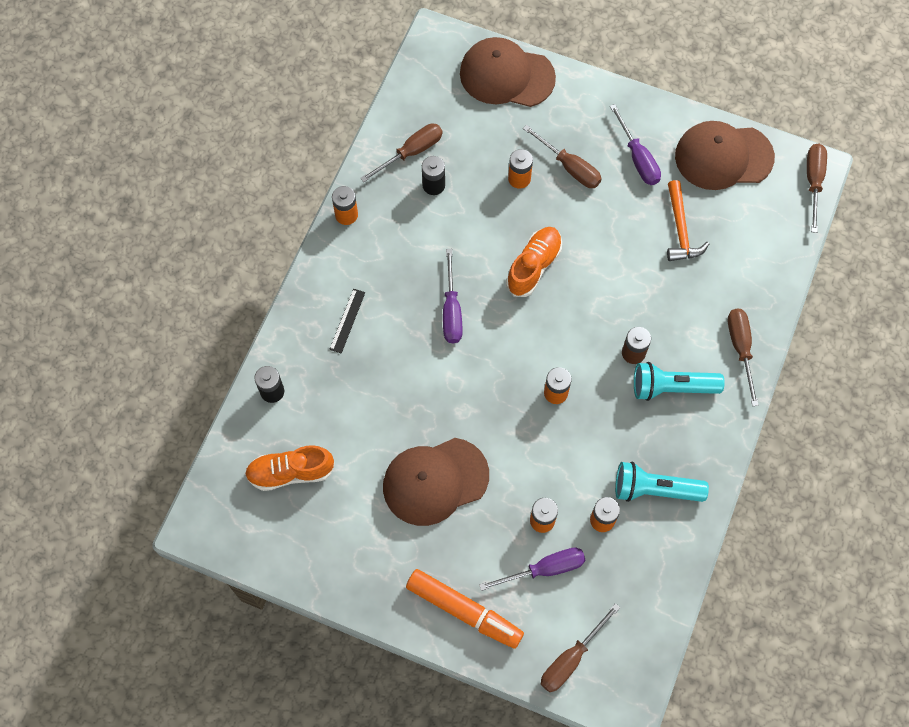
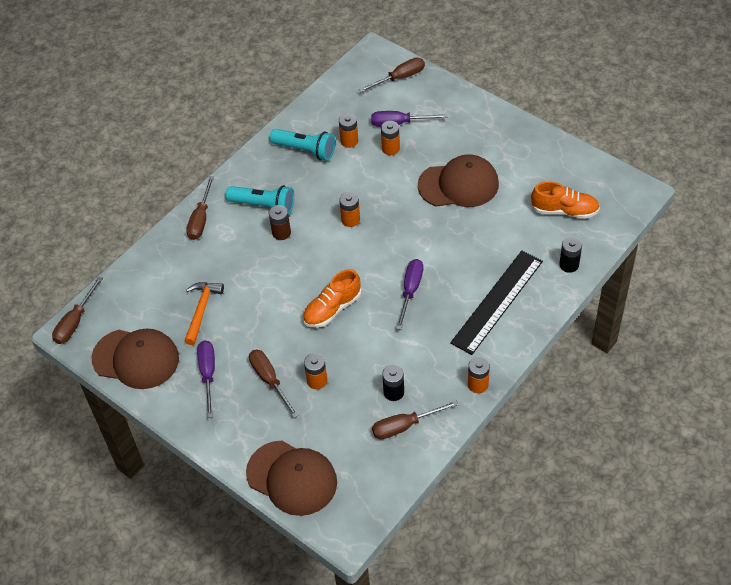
camera: 160 degrees left, 15 degrees down
black ruler [329,289,365,354] -> black ruler [450,251,543,355], size x2.32
orange marker [406,569,524,649] -> none

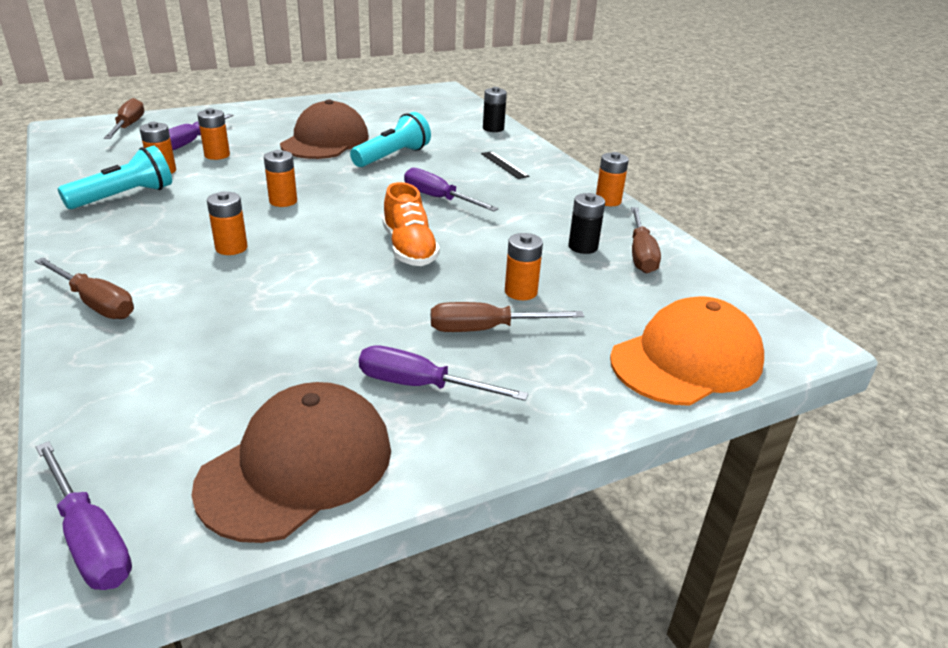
camera: 70 degrees left, 20 degrees down
brown screwdriver [52,277,103,344] -> purple screwdriver [36,441,132,590]
orange hammer [184,282,224,345] -> none
turquoise flashlight [226,185,294,215] -> turquoise flashlight moved to [350,112,431,167]
brown cap [246,441,337,516] -> orange cap [610,296,764,406]
brown battery [269,205,291,240] -> orange battery [207,191,248,255]
black ruler [450,251,543,355] -> black ruler [481,151,529,179], size x0.43
orange shoe [531,182,600,219] -> none

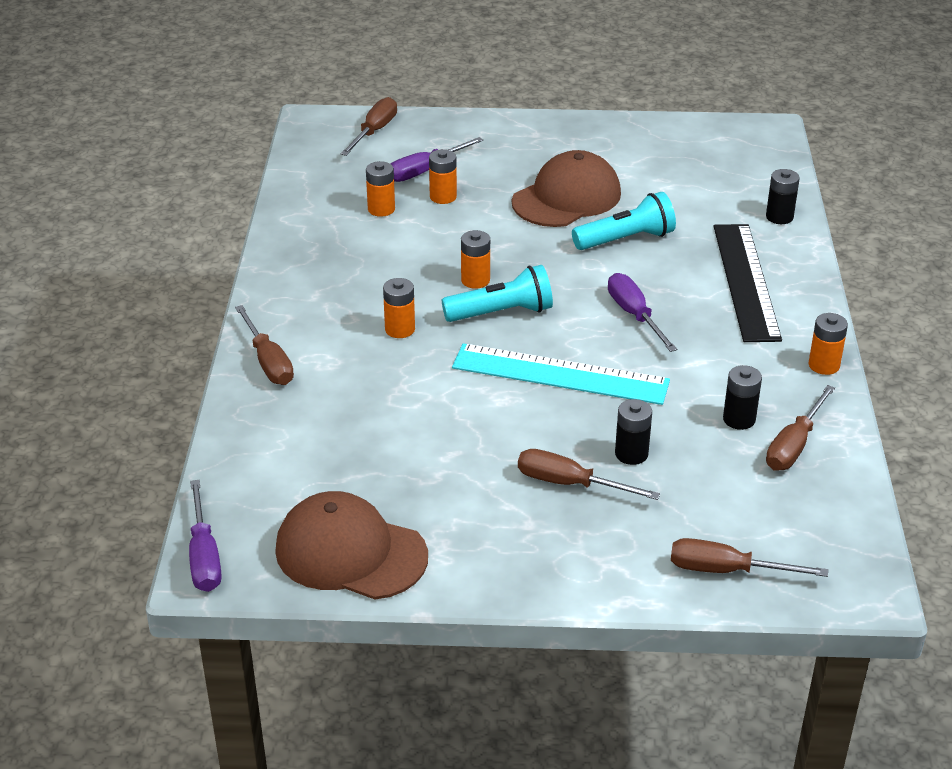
camera: 30 degrees right, 5 degrees up
turquoise flashlight [58,146,172,209] -> turquoise flashlight moved to [442,265,553,322]
brown cap [191,382,391,543] -> brown cap turned 135 degrees counterclockwise [275,491,428,599]
purple screwdriver [359,345,528,401] -> none
orange shoe [382,182,440,266] -> turquoise ruler [452,343,670,405]
black ruler [481,151,529,179] -> black ruler [713,224,782,342], size x2.32
orange battery [505,233,543,300] -> black battery [615,399,652,465]
orange cap [610,296,764,406] -> brown screwdriver [671,538,828,577]

